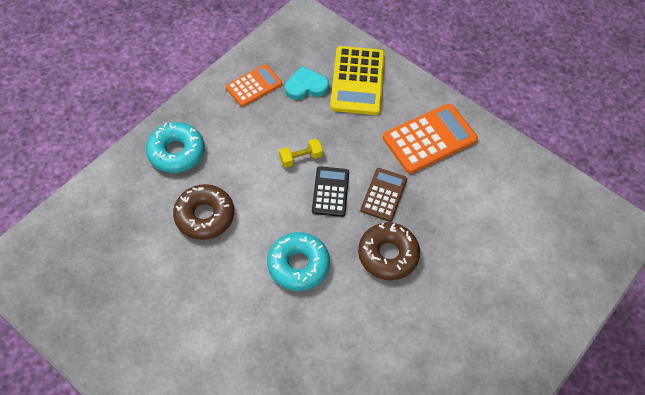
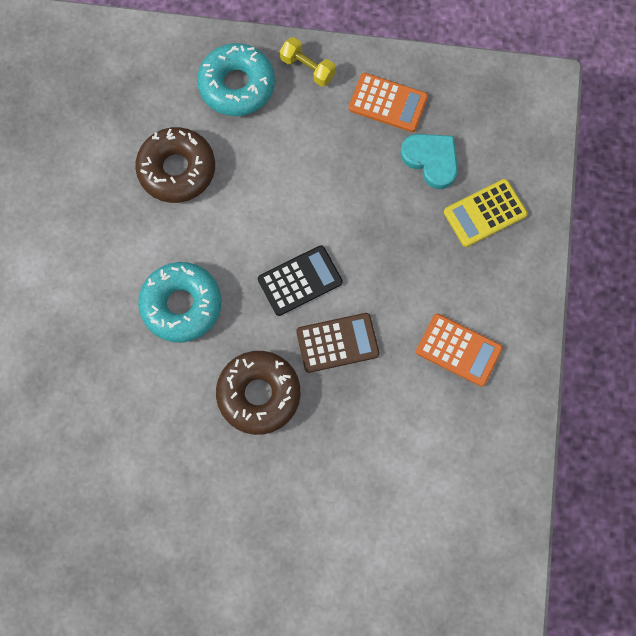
camera: 60 degrees right, 15 degrees up
yellow dumbbell [279,139,323,167] -> yellow dumbbell moved to [280,37,336,87]
yellow calculator [330,46,385,115] -> yellow calculator [444,179,528,247], size x0.62
orange calculator [383,104,478,174] -> orange calculator [416,314,503,387], size x0.62

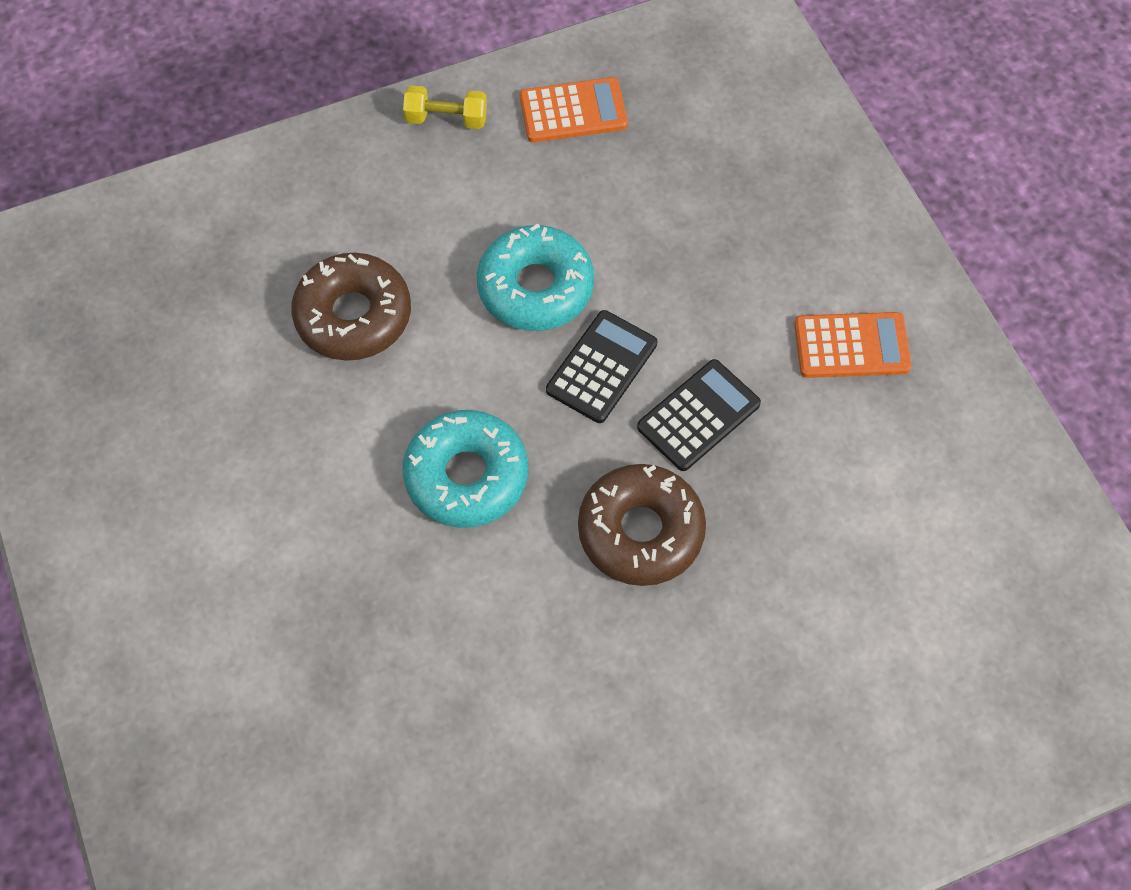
camera: 30 degrees left, 10 degrees down
turquoise donut [197,43,275,116] -> turquoise donut moved to [477,223,594,331]
brown calculator [296,313,379,373] -> black calculator [637,359,761,471]
turquoise heart [400,134,458,189] -> none
yellow calculator [444,179,528,247] -> none

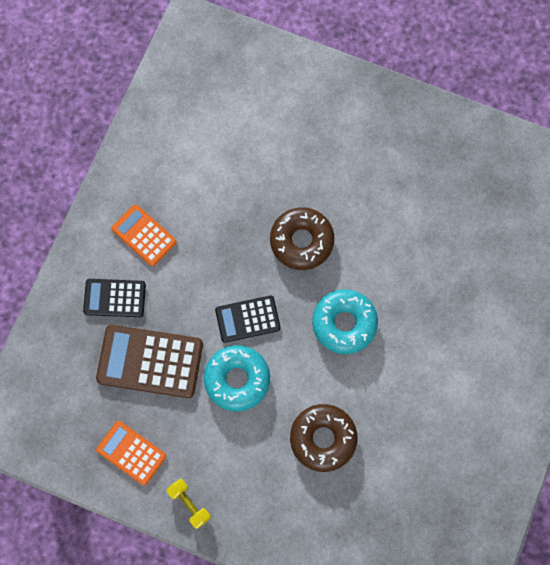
camera: 135 degrees left, 10 degrees up
black calculator [637,359,761,471] -> black calculator moved to [83,279,146,317]
none -> brown calculator [96,325,203,398]

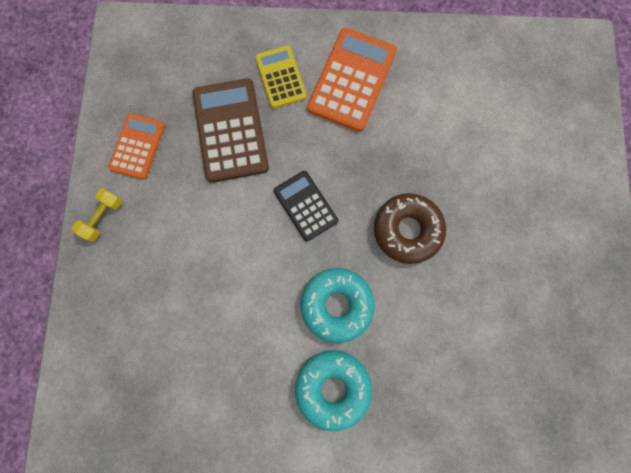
camera: 70 degrees right, 5 degrees up
black calculator [83,279,146,317] -> yellow calculator [255,46,307,108]
orange calculator [111,204,177,266] -> orange calculator [307,28,397,132], size x1.63
turquoise donut [204,345,270,412] -> turquoise donut moved to [295,350,372,431]
brown donut [290,404,357,472] -> none

